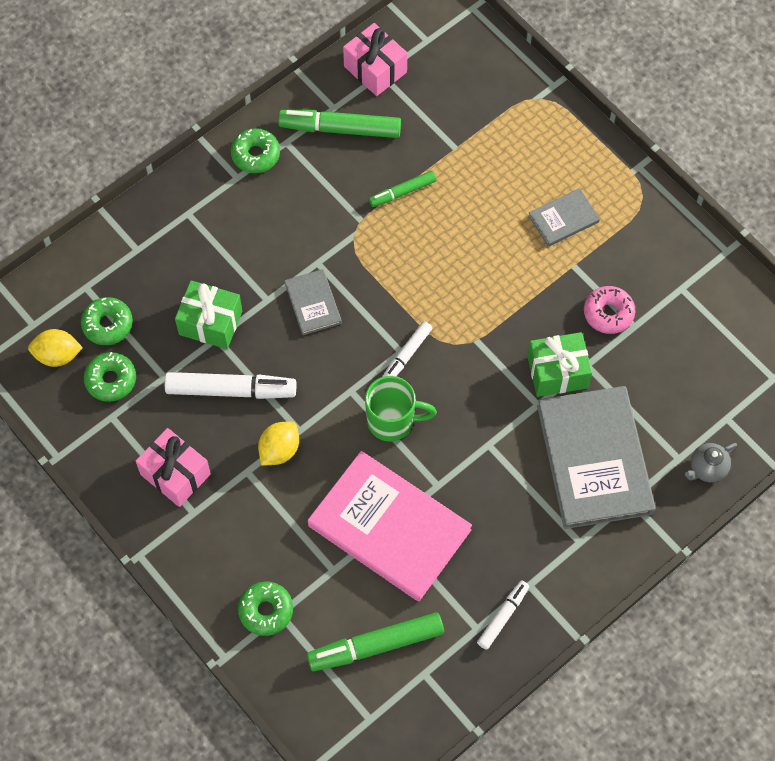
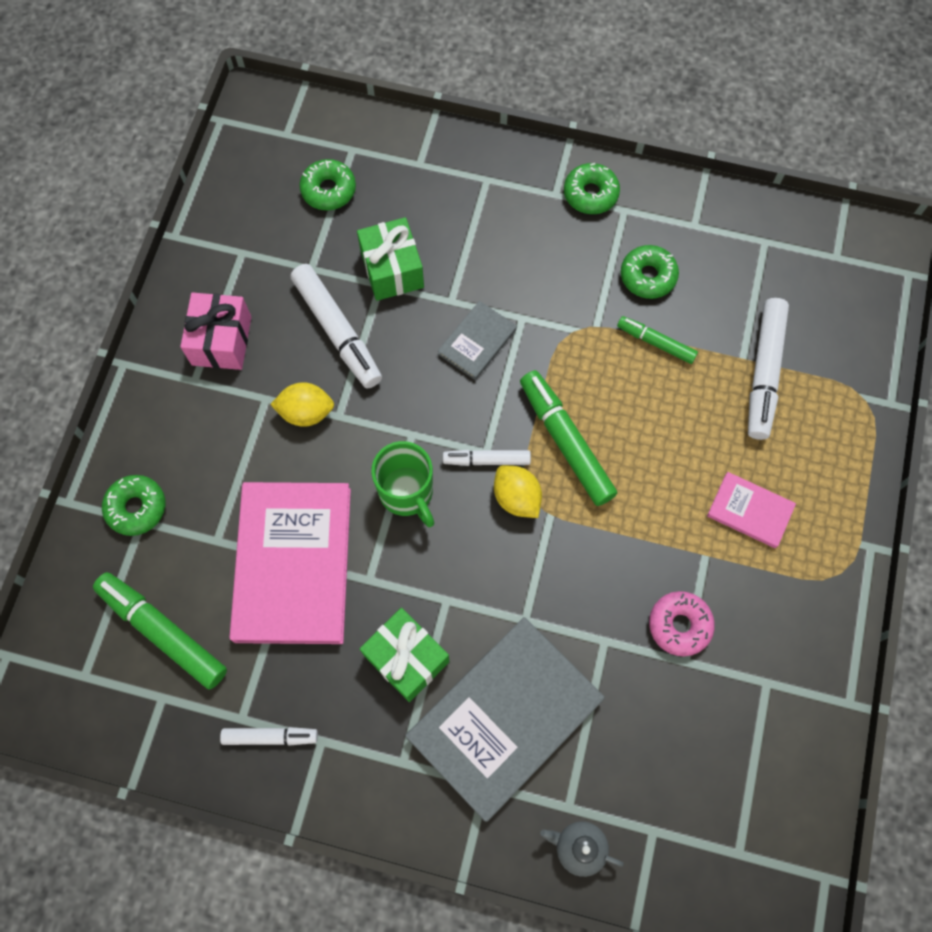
camera: 55 degrees right, 5 degrees up
yellow lemon [28,329,83,367] -> yellow lemon moved to [494,465,542,518]
green donut [84,352,136,402] -> green donut moved to [621,245,679,299]
green marker [278,110,401,138] -> green marker moved to [520,370,617,506]
pink gift [343,23,407,96] -> none
green gift [527,332,592,397] -> green gift moved to [360,608,450,702]
grey book [528,188,600,247] -> pink book [707,472,796,548]
none -> white marker [748,298,789,440]

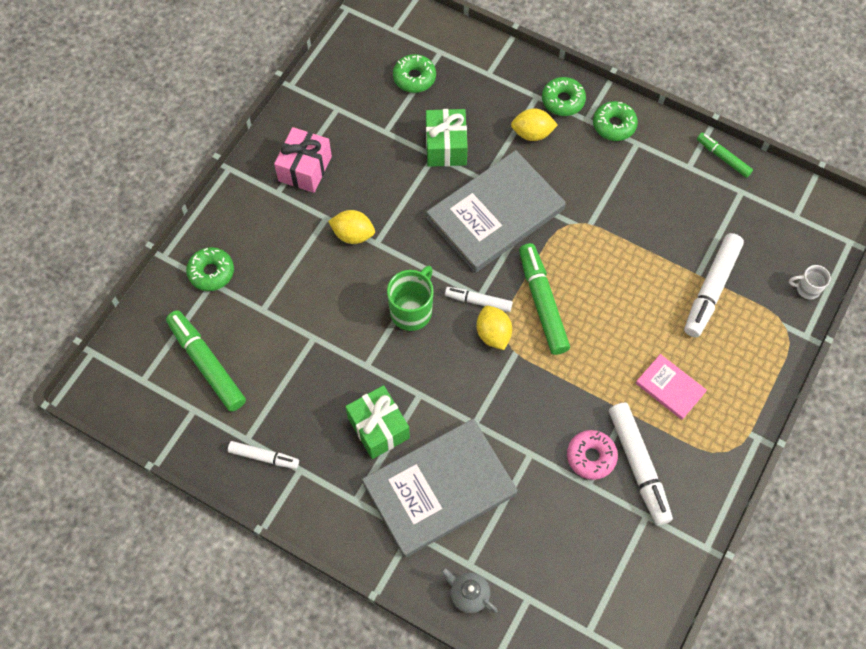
camera: 15 degrees right, 5 degrees down
pink book [229,482,351,644] -> none
white marker [291,264,382,388] -> white marker moved to [609,402,673,526]
green mug [371,441,434,527] -> green mug turned 135 degrees counterclockwise [387,266,433,331]
grey book [438,301,517,380] -> grey book [426,150,566,273], size x2.13
green marker [617,316,698,364] -> green marker moved to [697,133,753,178]
green donut [621,245,679,299] -> green donut moved to [542,77,586,116]
none -> yellow lemon [511,108,558,141]
none -> white mug [789,265,831,300]

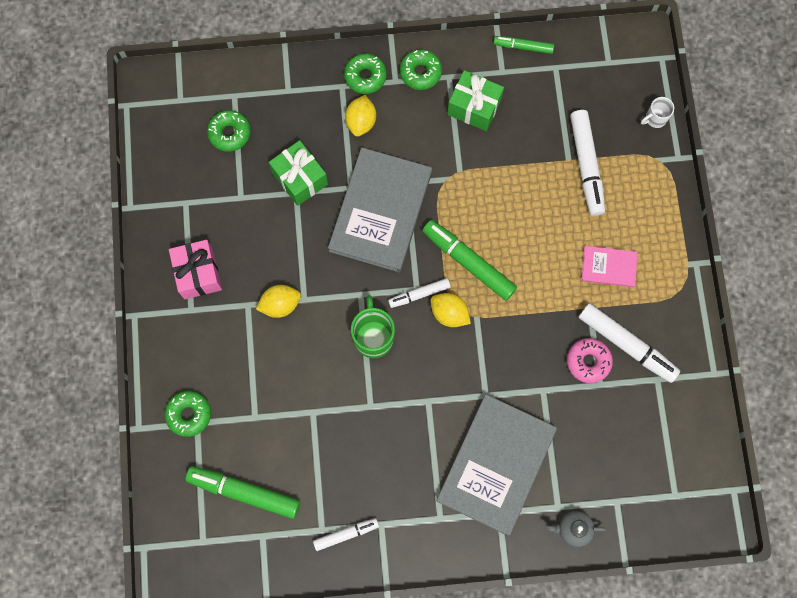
camera: 35 degrees left, 10 degrees up
green gift [345,385,410,459] -> green gift moved to [447,70,504,131]
yellow lemon [511,108,558,141] -> yellow lemon turned 45 degrees counterclockwise [345,95,376,137]

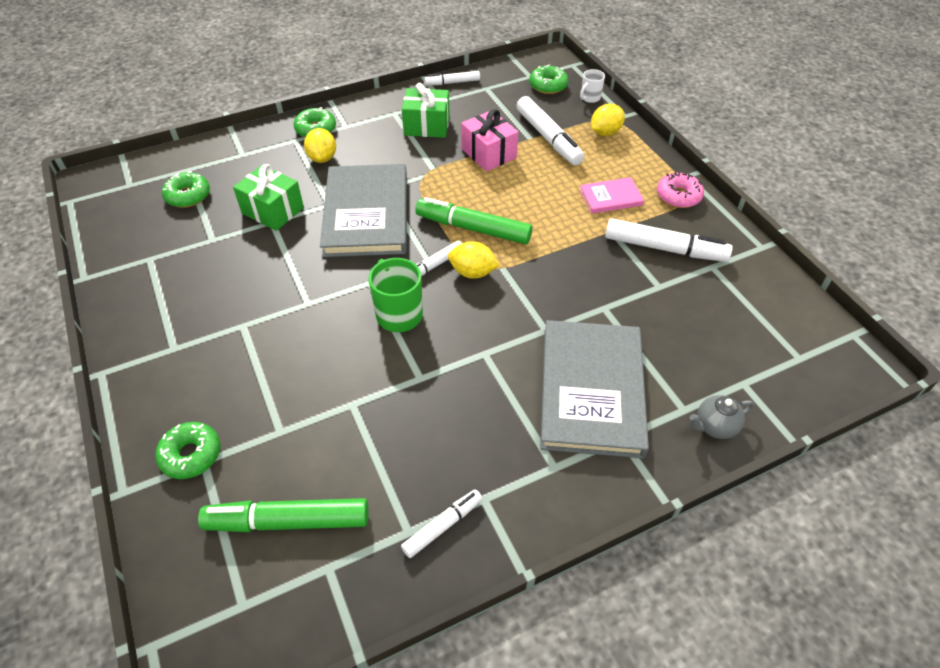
camera: 20 degrees left, 25 degrees down
pink gift [169,240,222,299] -> pink gift moved to [461,109,518,171]
yellow lemon [256,285,301,318] -> yellow lemon moved to [591,104,625,136]
green donut [400,49,442,90] -> green donut moved to [529,65,569,94]
green marker [493,36,554,54] -> white marker [424,71,480,85]
pink donut [567,338,613,383] -> pink donut moved to [657,173,704,208]

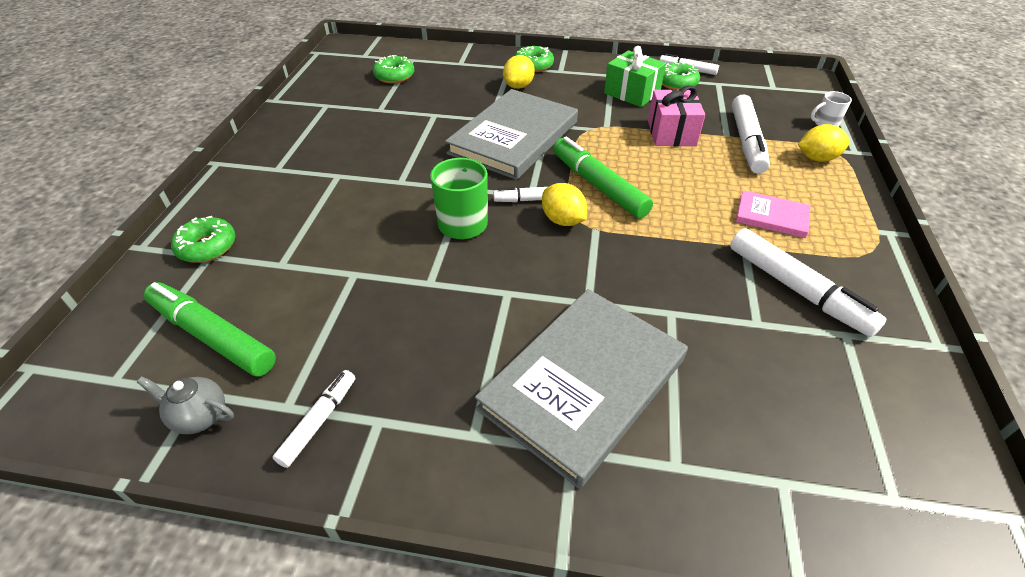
camera: 35 degrees right, 5 degrees down
green gift [233,164,304,231] -> none
white marker [401,490,482,558] -> white marker turned 60 degrees counterclockwise [273,370,355,468]
green donut [529,65,569,94] -> green donut moved to [662,61,700,90]
pink donut [657,173,704,208] -> none
grey teapot [690,395,754,439] -> grey teapot moved to [137,376,234,434]

